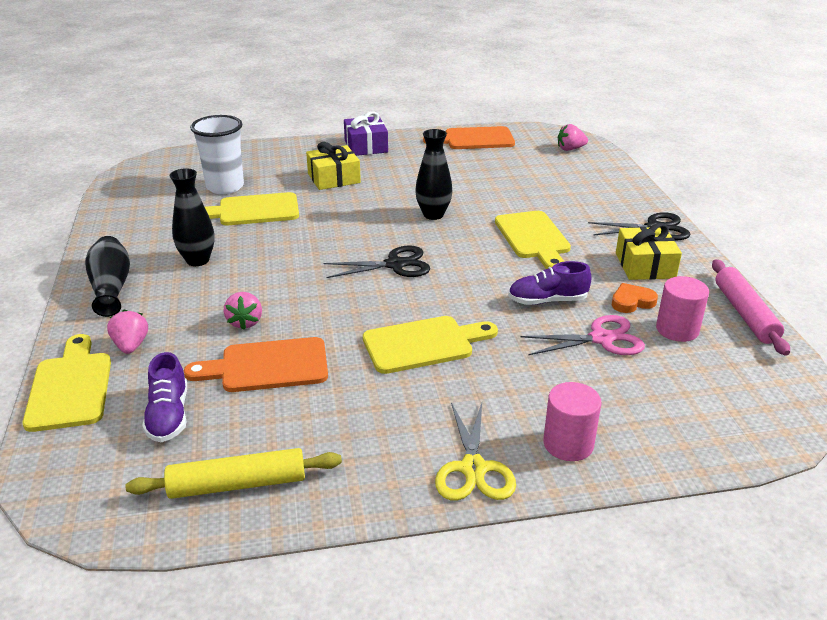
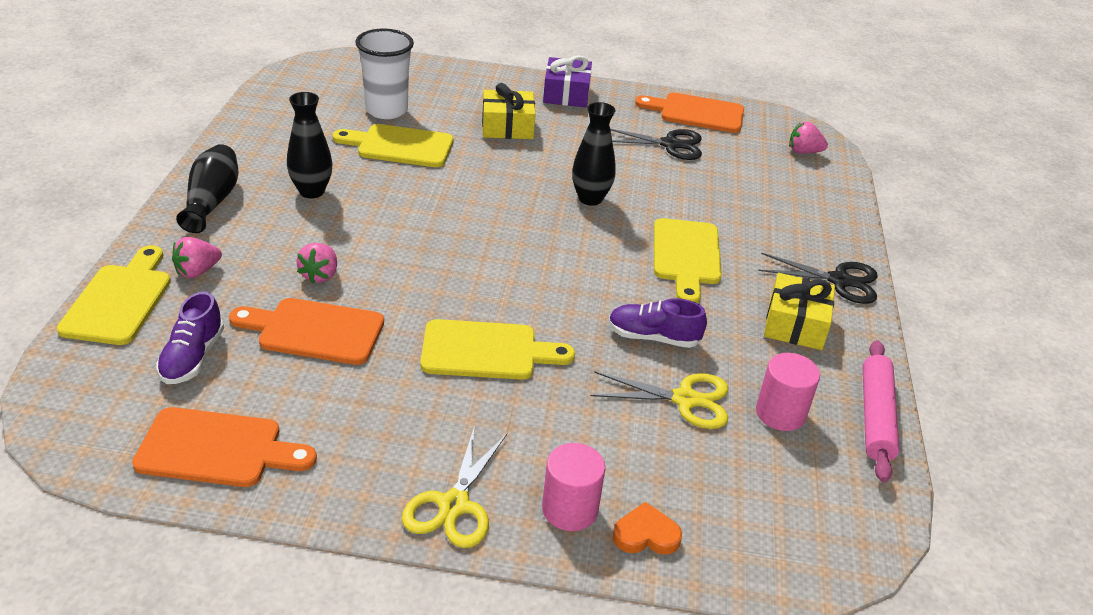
camera: 15 degrees right, 5 degrees up
pink strawberry [107,309,148,354] -> pink strawberry turned 135 degrees counterclockwise [172,237,222,278]
yellow rolling pin [125,448,342,499] -> orange cutting board [132,407,317,487]
black scissors [323,245,430,278] -> black scissors moved to [610,129,702,160]
pink scissors [520,315,645,355] -> yellow scissors [590,371,728,429]
orange heart [611,283,658,313] -> orange heart moved to [613,502,682,555]

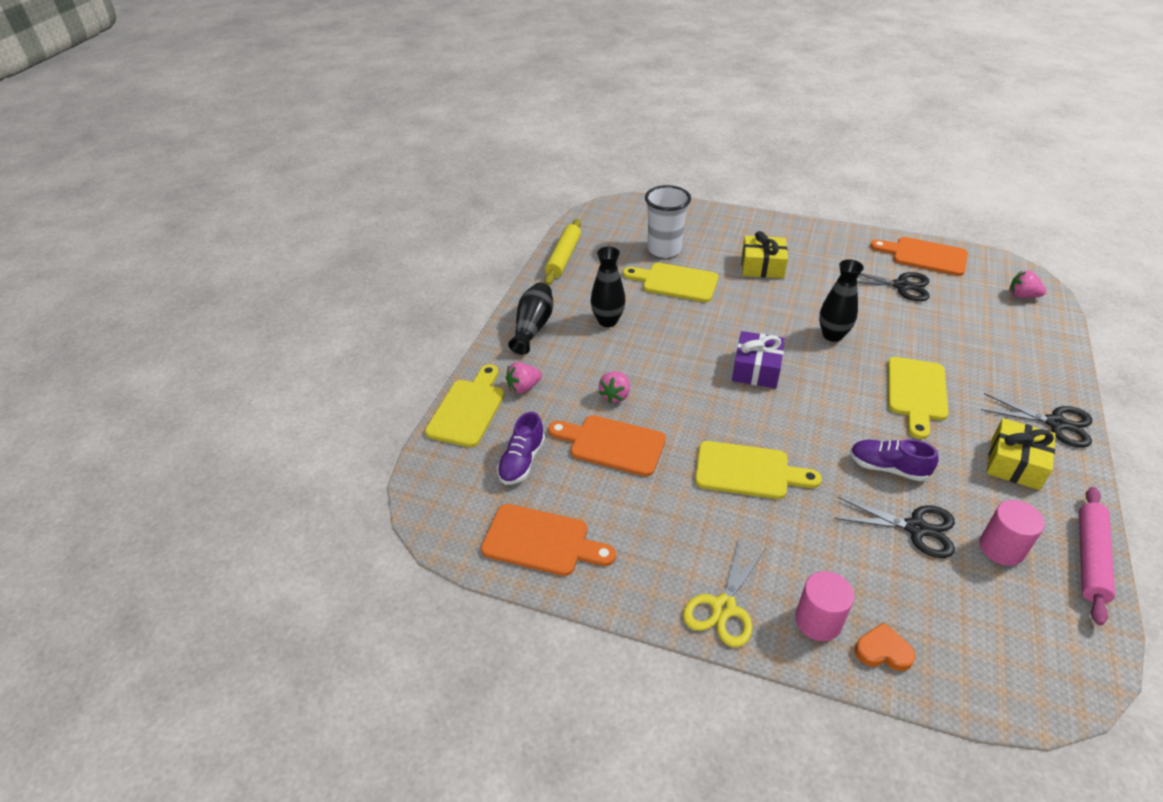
camera: 15 degrees right, 5 degrees up
purple gift [543,55,592,107] -> purple gift moved to [732,331,785,388]
yellow scissors [590,371,728,429] -> black scissors [835,497,955,558]
none -> yellow rolling pin [544,219,581,285]

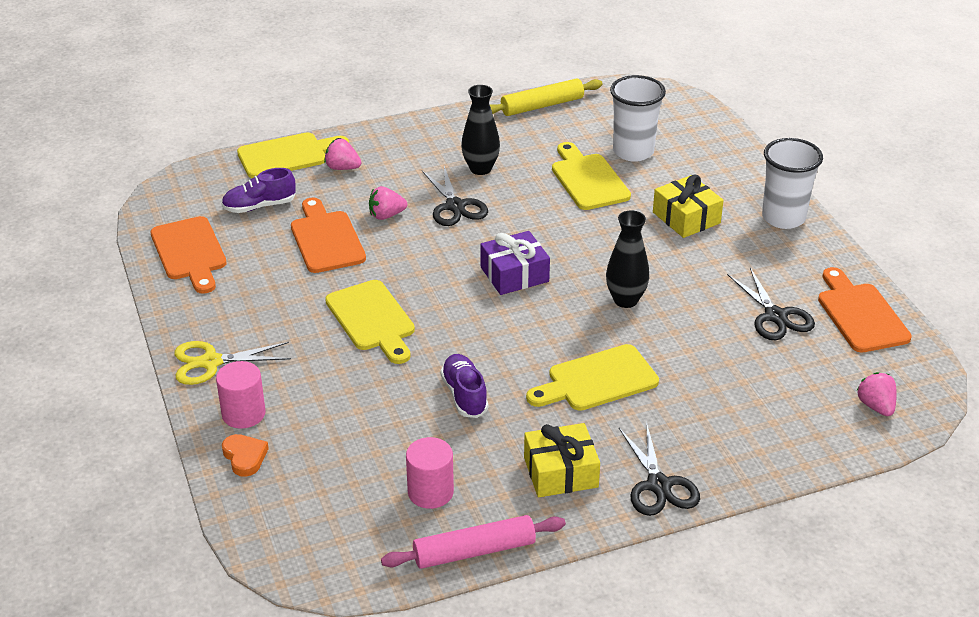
camera: 50 degrees right, 5 degrees down
black vase [508,283,553,355] -> none
black scissors [835,497,955,558] -> black scissors moved to [422,166,488,226]
none -> white cup [762,138,823,229]

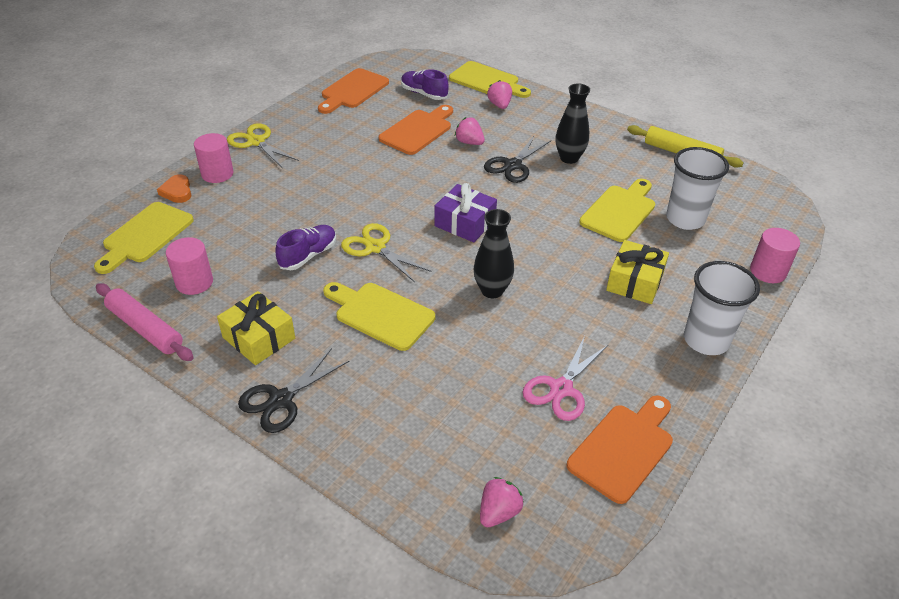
camera: 55 degrees right, 5 degrees up
orange heart [222,434,269,477] -> orange heart turned 135 degrees clockwise [157,174,191,203]
yellow cutting board [325,280,415,364] -> yellow cutting board moved to [94,202,194,274]
black scissors [727,268,815,340] -> pink scissors [523,336,609,421]
none -> yellow scissors [341,223,431,282]
none -> pink cylinder [750,228,800,283]

